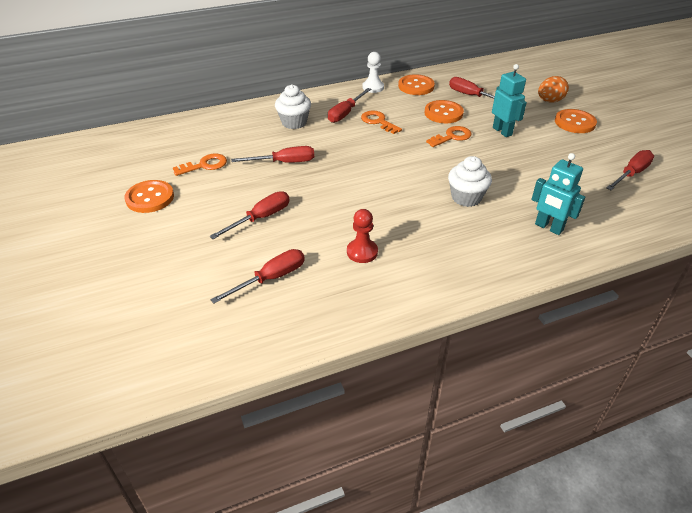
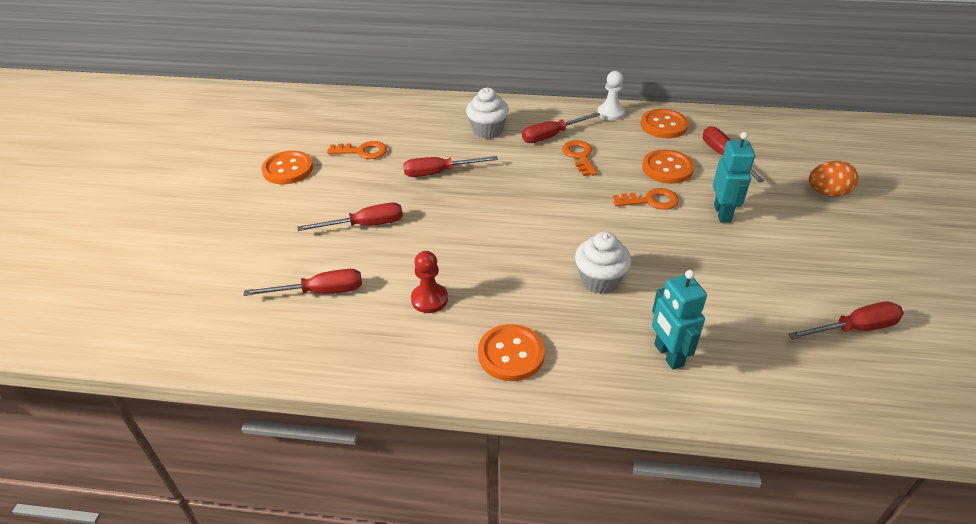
camera: 30 degrees right, 0 degrees up
red screwdriver [231,146,314,163] -> red screwdriver turned 150 degrees clockwise [403,156,498,177]
orange button [555,109,597,133] -> orange button moved to [478,324,545,381]

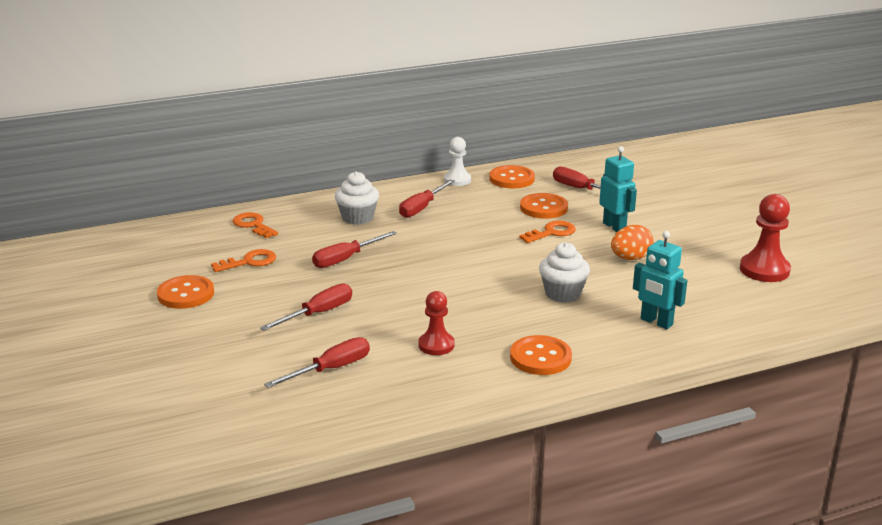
camera: 30 degrees left, 15 degrees down
orange key [562,140,597,176] -> orange key moved to [233,212,278,238]
red screwdriver [788,302,904,339] -> red pawn [740,194,791,282]
orange egg [809,161,859,197] -> orange egg moved to [611,225,653,260]

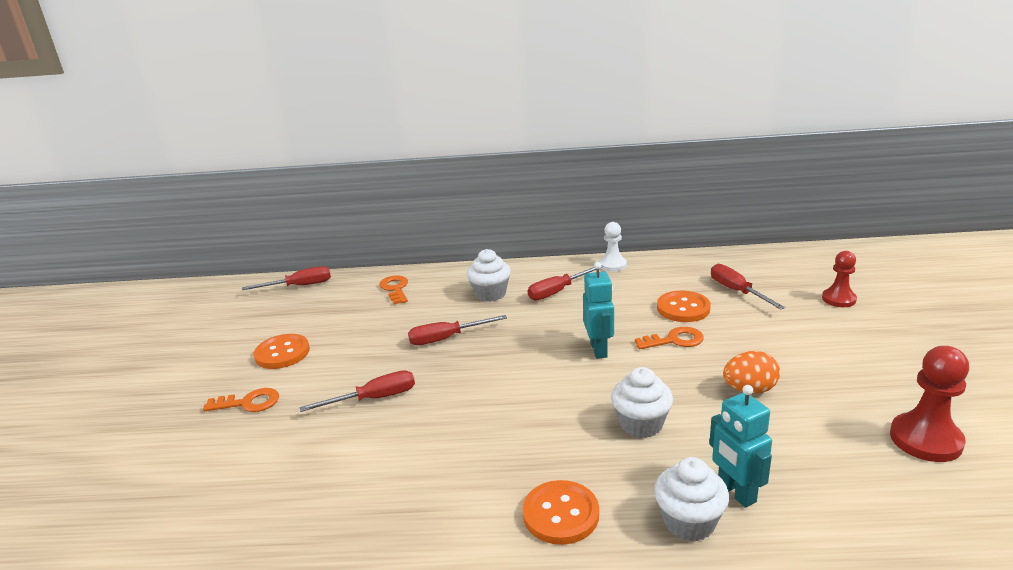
camera: 25 degrees right, 0 degrees up
orange key [211,249,276,272] -> orange key moved to [203,388,279,412]
red screwdriver [264,337,370,388] -> red screwdriver moved to [242,266,331,290]
red pawn [418,291,455,355] -> red pawn moved to [822,251,857,307]
orange button [489,165,535,188] -> none
turquoise robot [599,146,637,232] -> turquoise robot moved to [583,262,614,359]
none -> white cupcake [654,457,729,541]

